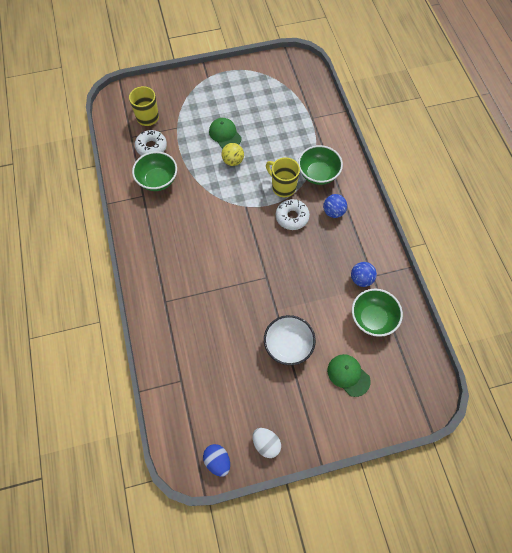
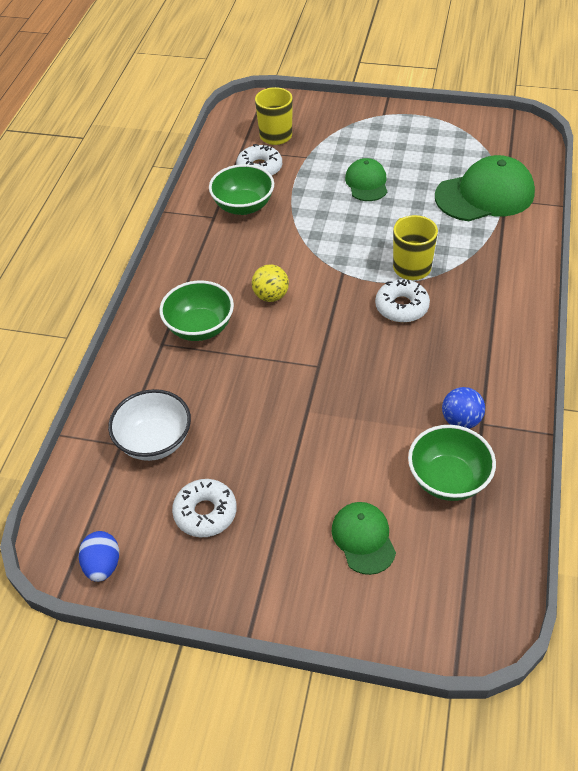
camera: 30 degrees right, 15 degrees down
yellow ball [221,143,244,166] -> yellow ball moved to [252,264,289,302]
white egg [253,428,281,458] -> none
white bowl [264,315,316,365] -> white bowl moved to [108,389,191,461]
green bowl [298,145,343,185] -> green bowl moved to [159,281,234,341]
blue ball [323,194,347,218] -> none
none -> white donut [172,479,237,537]
none -> green cap [435,155,535,221]

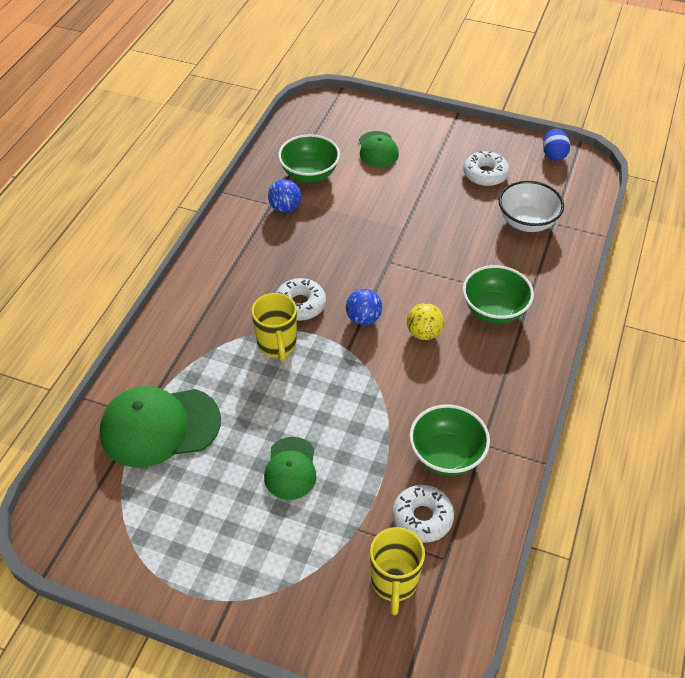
camera: 175 degrees left, 0 degrees up
none -> blue ball [346,289,382,325]

